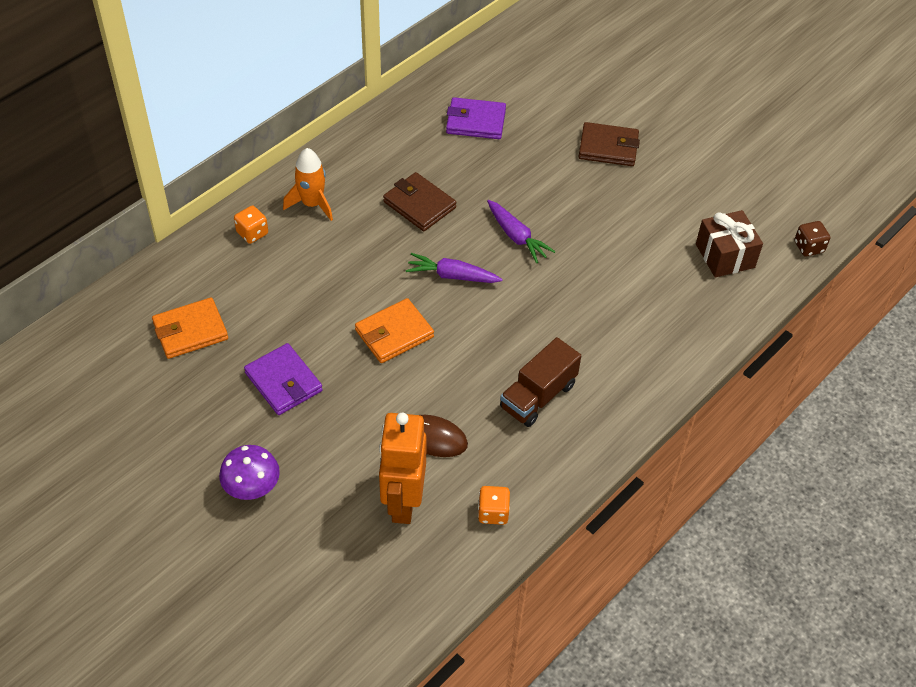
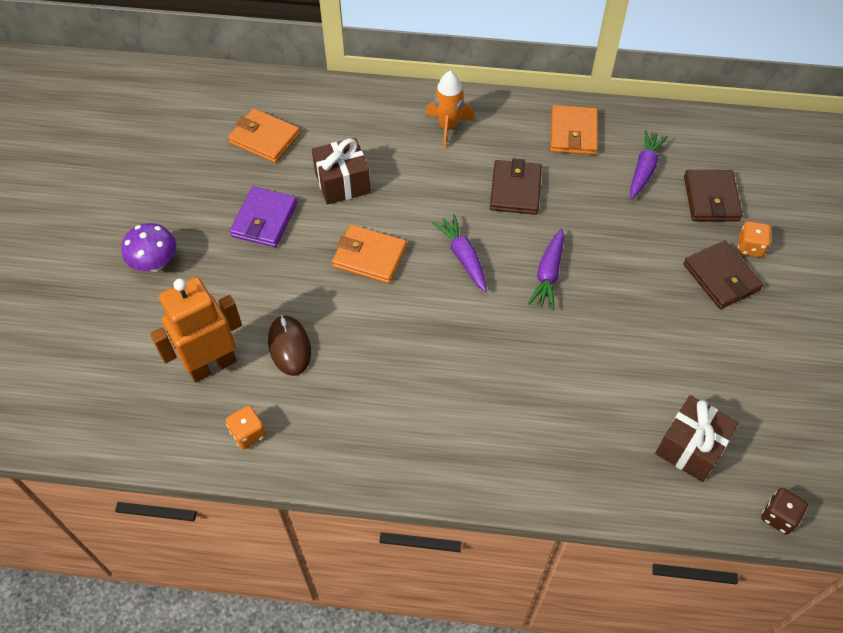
camera: 55 degrees right, 5 degrees up
orange dice [234,206,268,244] -> orange dice moved to [738,221,771,257]
purple wallet [446,97,506,139] -> purple carrot [630,130,668,199]
brown truck [500,337,581,427] -> none
none -> brown gift [312,138,371,205]
none -> orange wallet [550,105,598,155]
none -> brown wallet [684,170,743,221]

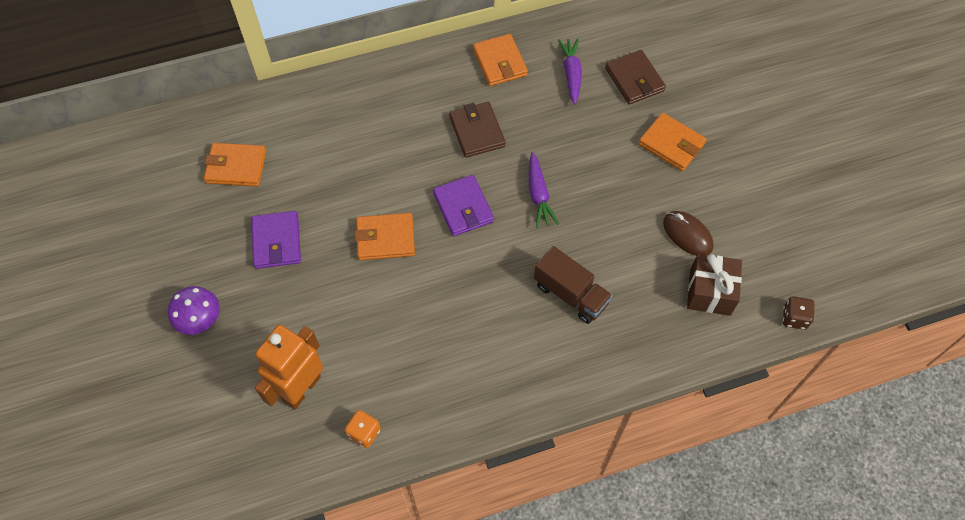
camera: 25 degrees left, 5 degrees up
brown mouse [268,315,311,376] -> brown mouse moved to [663,211,714,256]
brown gift [312,138,371,205] -> none
orange rocket [425,71,475,148] -> none
purple carrot [432,214,487,292] -> purple wallet [433,175,494,236]
brown wallet [683,241,763,309] -> orange wallet [638,113,707,171]
orange dice [738,221,771,257] -> none
none -> brown truck [534,246,612,324]

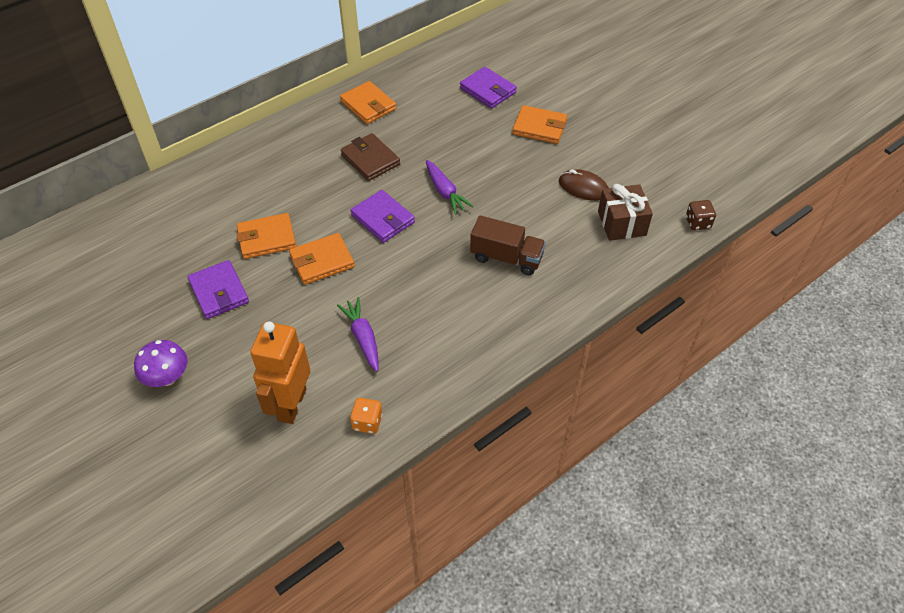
camera: 20 degrees left, 10 degrees down
orange wallet [204,143,266,186] -> orange wallet moved to [236,213,296,259]
purple carrot [558,38,582,104] -> purple carrot moved to [337,297,379,372]
brown wallet [605,50,666,104] -> purple wallet [460,67,517,109]

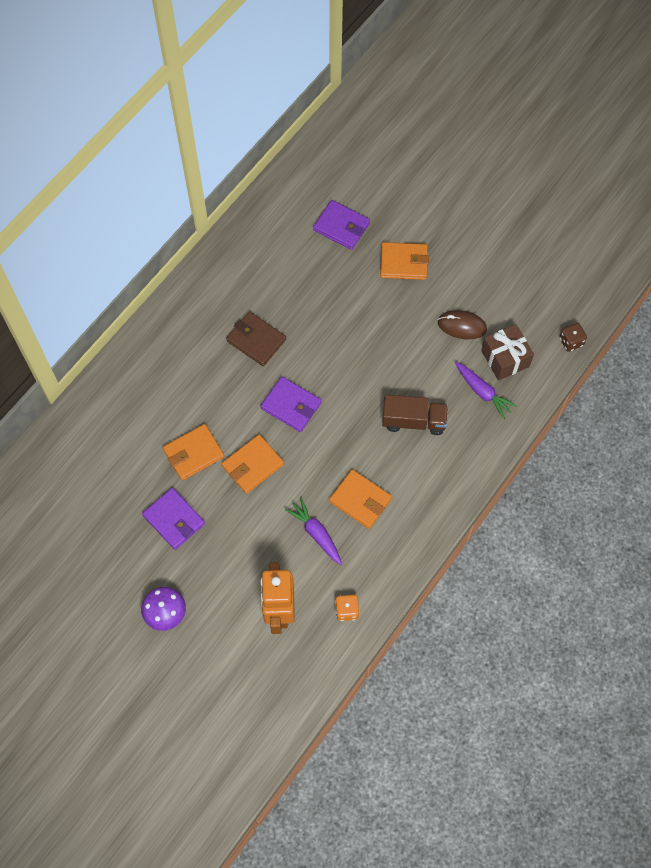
camera: 15 degrees left, 15 degrees up
orange wallet [340,81,396,124] -> orange wallet moved to [329,469,392,529]
purple carrot [426,160,474,215] -> purple carrot moved to [455,362,517,419]

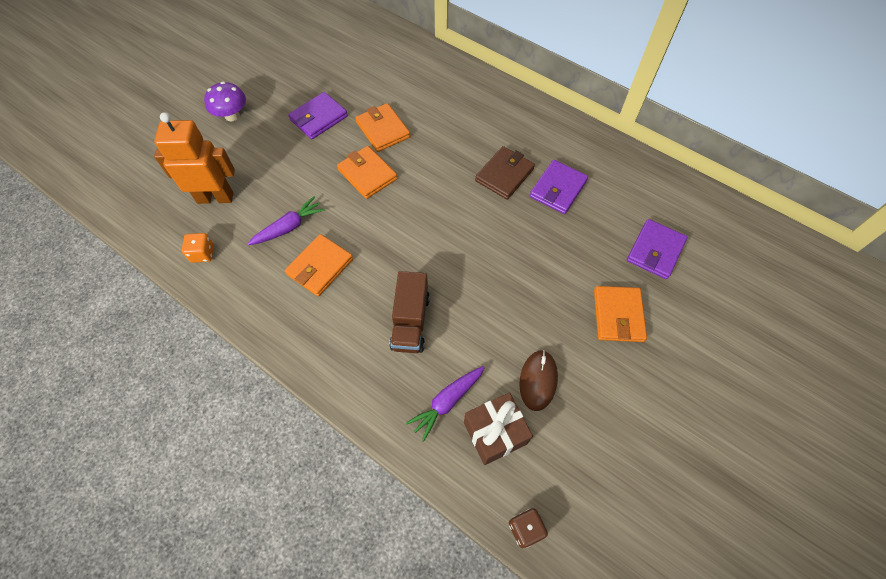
camera: 90 degrees right, 5 degrees down
purple wallet [261,377,321,432] -> purple wallet moved to [530,160,588,214]

